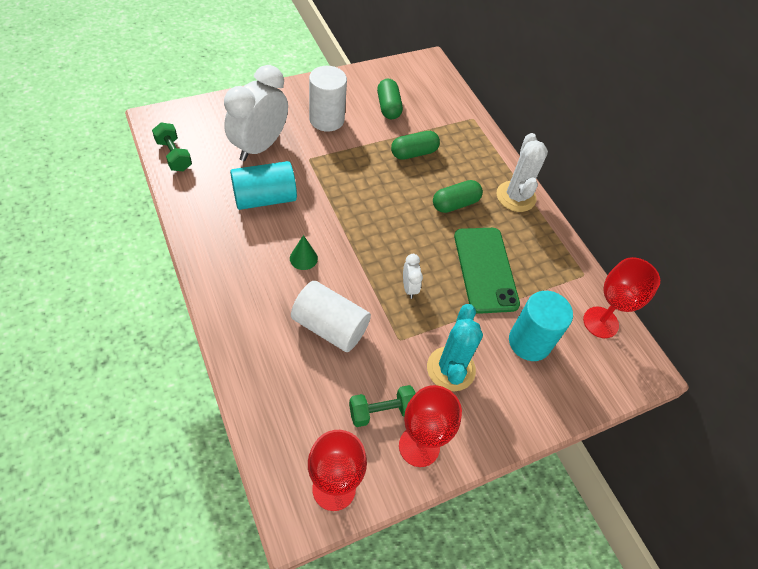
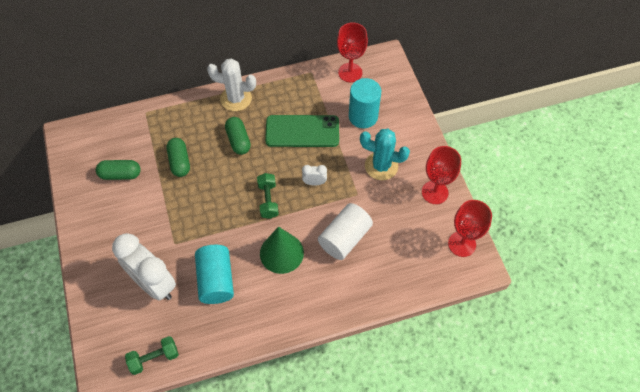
camera: 75 degrees left, 5 degrees up
green cone [290,235,318,270] -> green cone [260,227,304,274], size x1.99
white cylinder [309,66,347,132] -> none
green dumbbell [349,385,416,427] -> green dumbbell moved to [257,173,279,219]

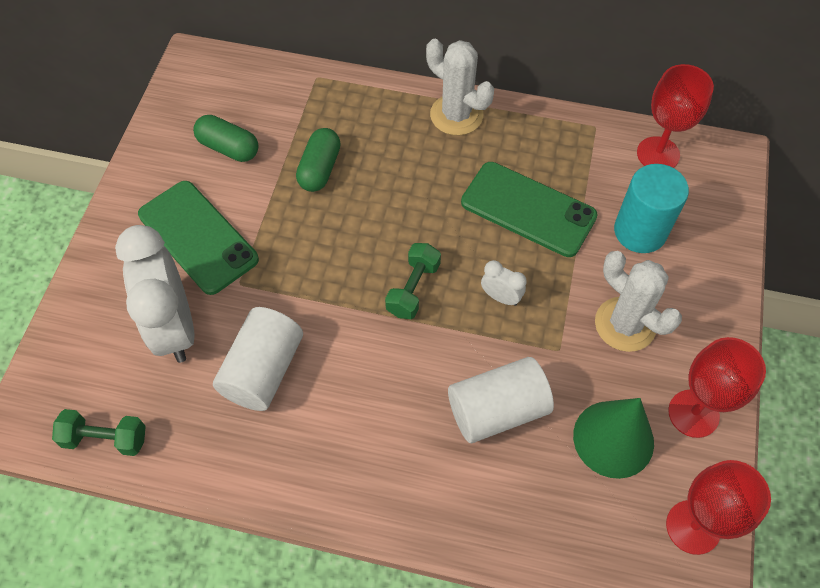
camera: 30 degrees right, 0 degrees up
turquoise cylinder [195,245,234,304] -> white cylinder [213,307,303,411]
green capsule [225,117,251,155] -> none
green cone [260,227,304,274] -> green cone moved to [573,398,654,479]
turquoise cactus [360,129,410,180] -> white cactus [595,251,682,352]
none -> green phone [138,181,259,295]

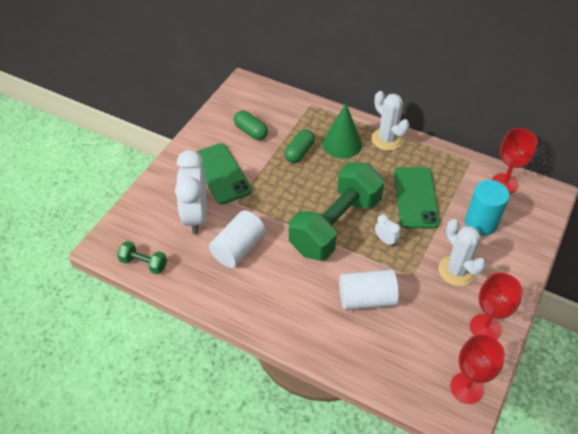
camera: 15 degrees right, 10 degrees down
green dumbbell [385,243,441,319] -> green dumbbell [289,162,384,261], size x2.40
green phone [461,162,598,257] -> green phone turned 45 degrees clockwise [394,167,440,229]
green cone [573,398,654,479] -> green cone moved to [323,103,362,159]

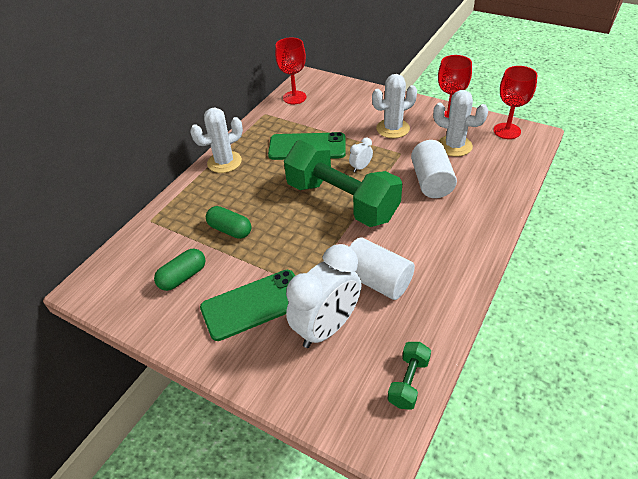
camera: 85 degrees left, 5 degrees down
white clock [175,150,207,234] -> white clock turned 45 degrees counterclockwise [286,244,361,348]
green cone [323,103,362,159] -> none
turquoise cylinder [465,180,510,236] -> none
none -> white cactus [433,90,488,157]

